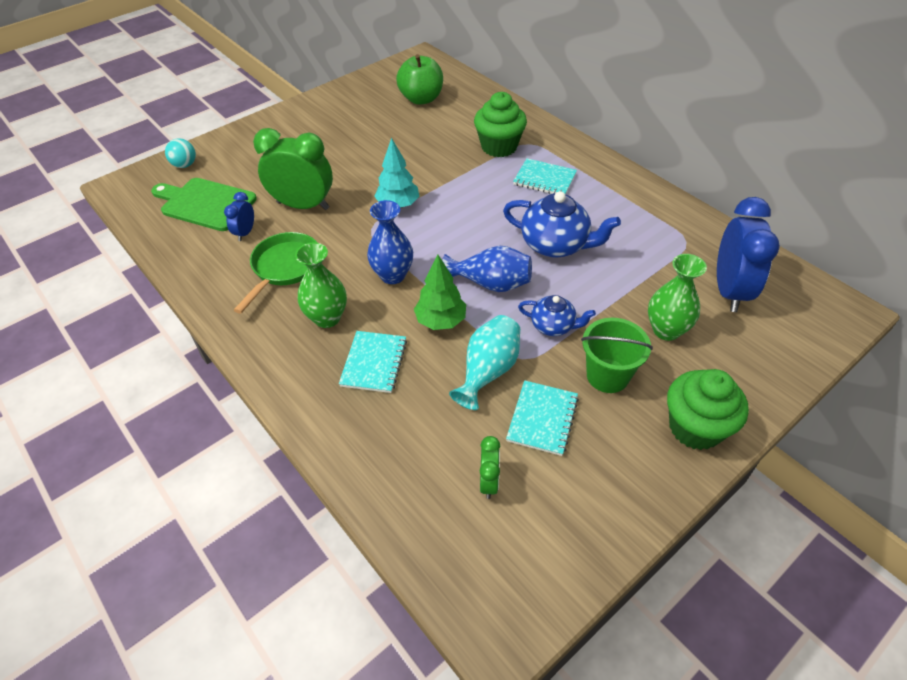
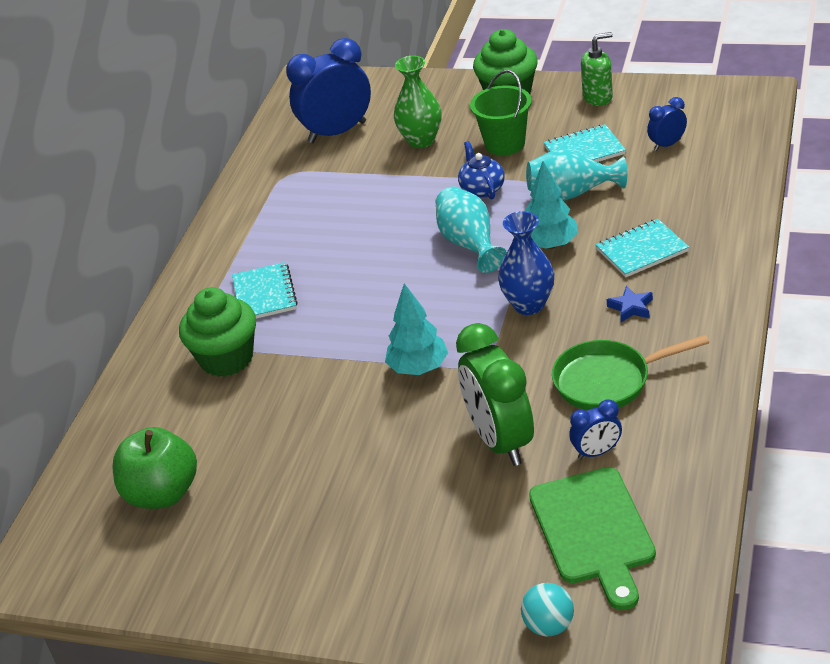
camera: 120 degrees left, 10 degrees down
green vase [295,242,347,328] -> blue star [607,286,653,322]
green tree [414,255,466,330] -> turquoise tree [525,161,578,249]
blue vase [442,246,532,292] -> turquoise vase [435,186,507,273]
green clock [480,436,500,499] -> blue clock [647,97,687,151]
blue teapot [503,191,621,257] -> none
none -> green soap dispenser [581,32,613,106]

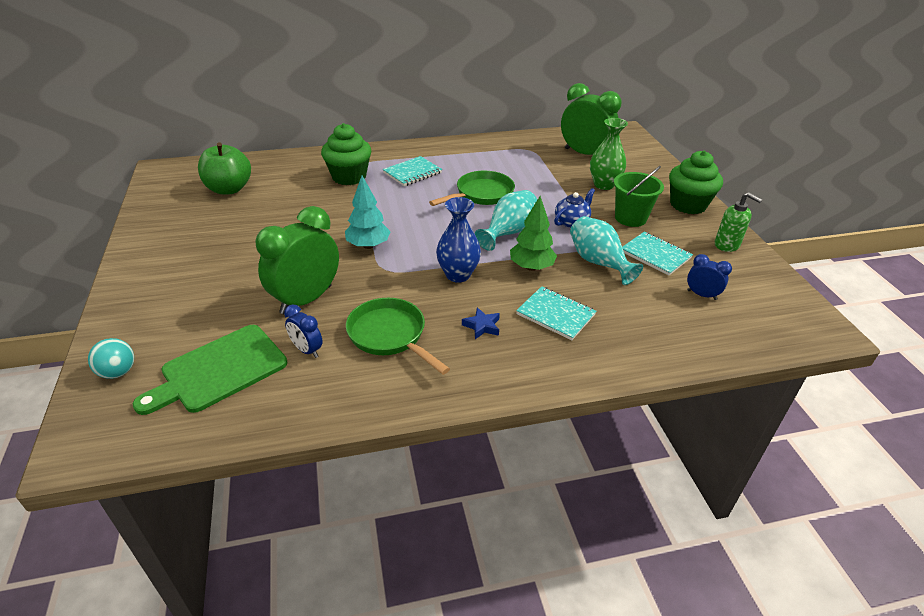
camera: 55 degrees right, 0 degrees up
blue clock [286,38,371,143] -> green clock [561,83,622,155]
turquoise tree [525,161,578,249] -> green tree [510,196,557,271]
none -> green pan [429,171,515,206]

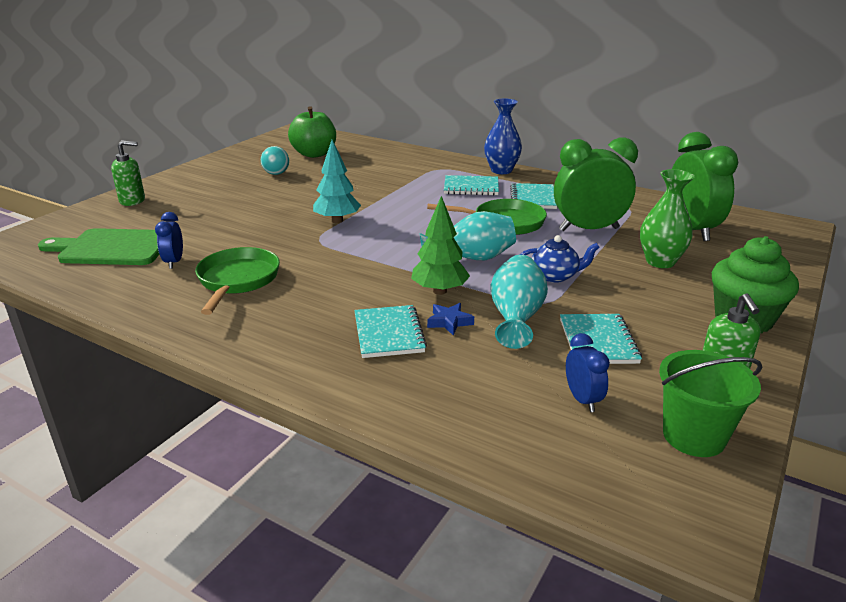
camera: 45 degrees right, 10 degrees down
turquoise ball [88,338,134,379] -> turquoise ball moved to [261,146,289,175]
green clock [256,206,339,314] -> green clock moved to [554,138,638,231]
green cupcake [321,123,371,185] -> none
blue vase [436,197,481,283] -> blue vase moved to [484,99,522,174]
blue star [462,307,500,339] -> blue star moved to [427,303,474,335]
green bucket [614,166,664,227] -> green bucket moved to [659,350,762,457]
none -> green soap dispenser [111,140,145,206]
none -> turquoise notebook [510,183,557,209]

